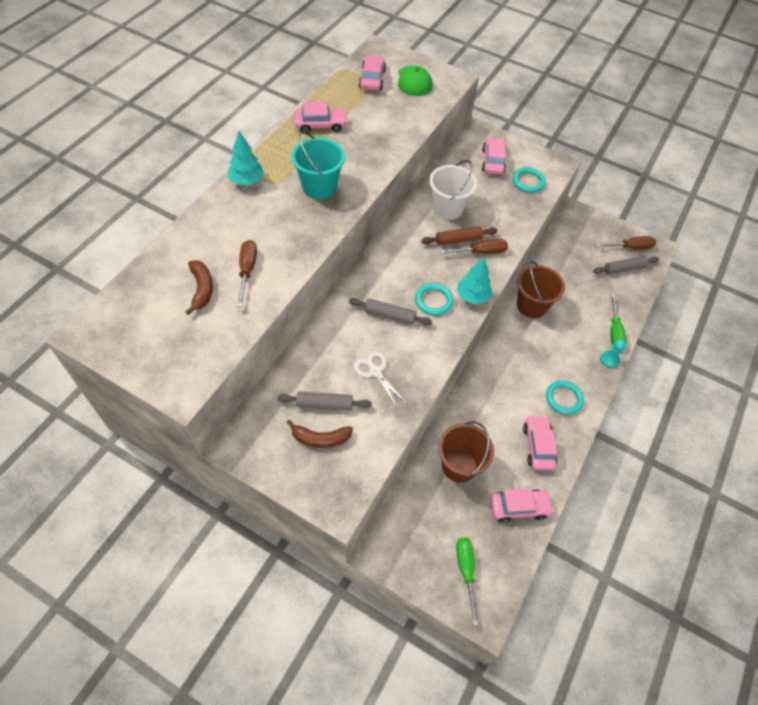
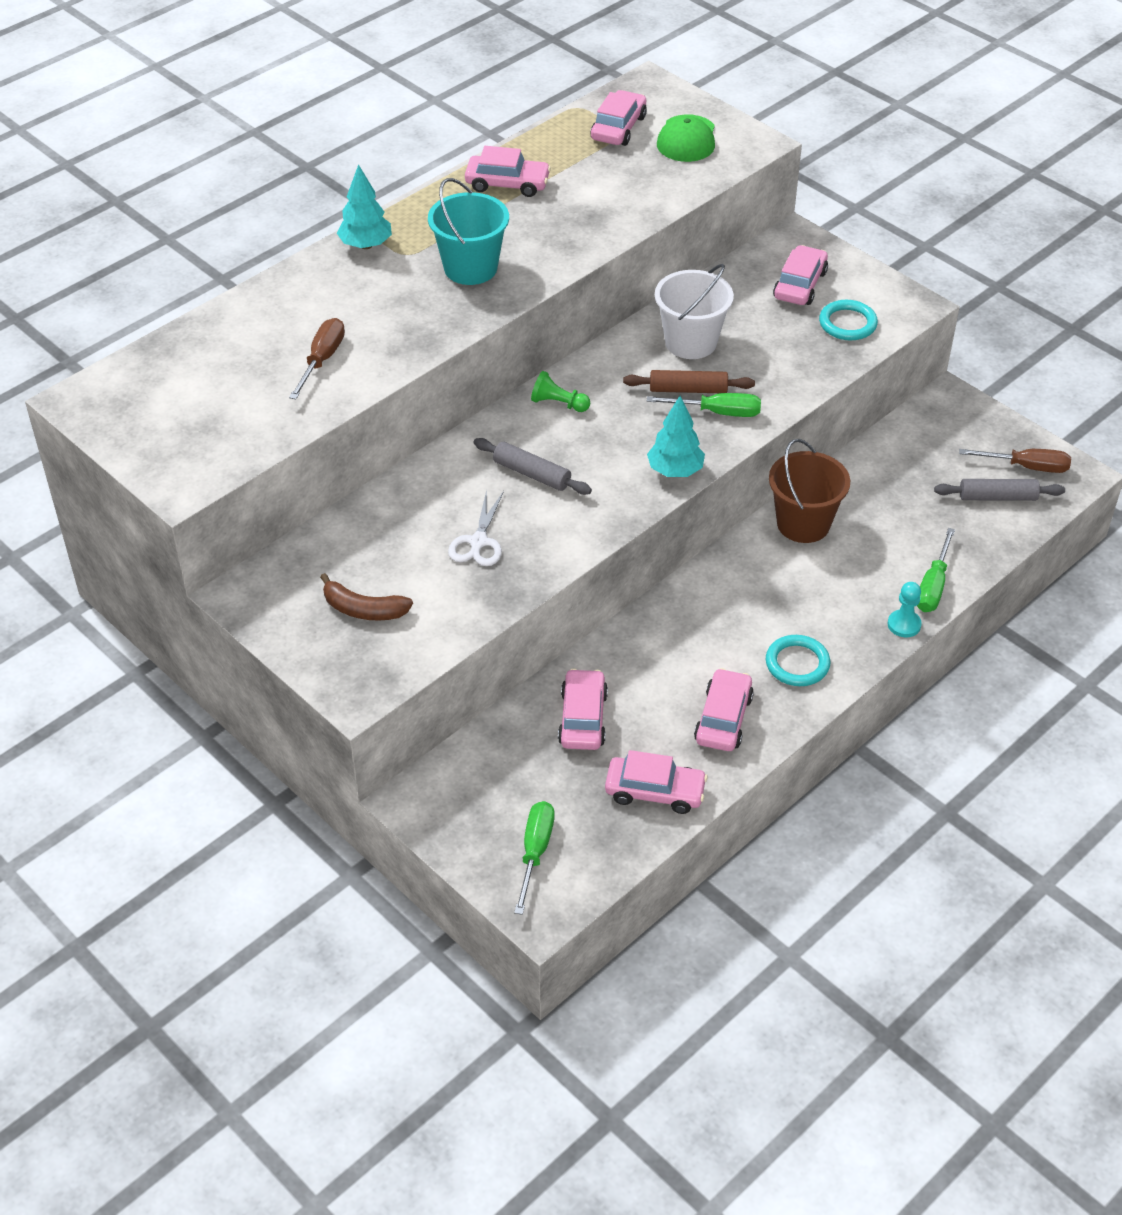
camera: 20 degrees right, 10 degrees down
brown banana [186,260,213,315] -> none
grey rolling pin [277,391,372,411] -> none
white scissors [354,351,406,408] -> white scissors turned 150 degrees counterclockwise [448,490,504,566]
turquoise ring [415,283,453,315] -> none
brown bucket [438,421,494,483] -> pink car [558,669,608,750]
brown screwdriver [440,239,508,254] -> green screwdriver [647,393,761,417]
none -> green pawn [531,371,590,412]

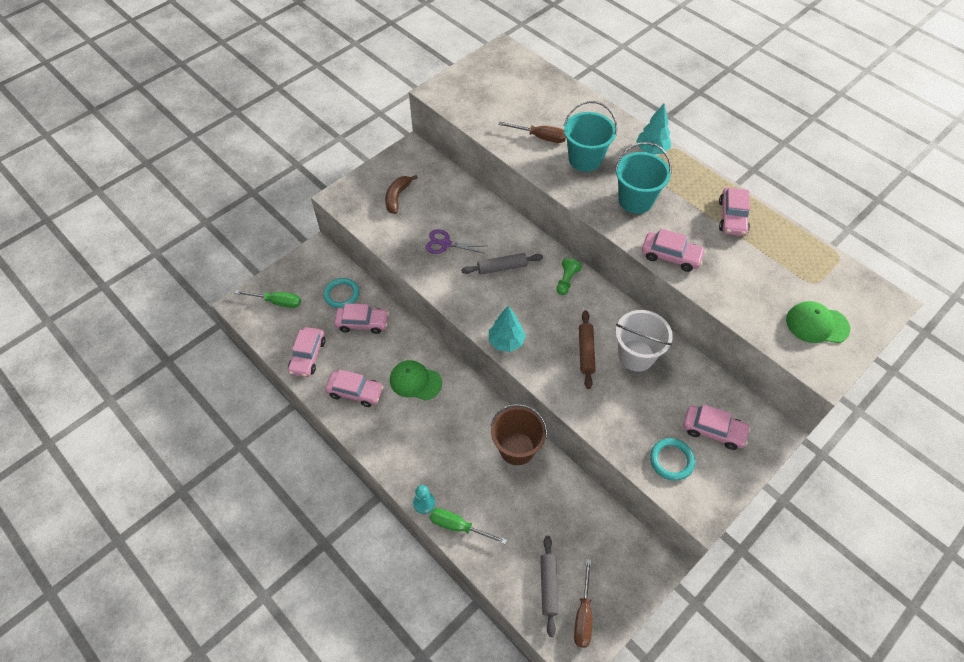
camera: 90 degrees right, 10 degrees up
white scissors [448,490,504,566] -> purple scissors [426,229,486,254]
grey rolling pin [473,438,592,495] -> grey rolling pin turned 45 degrees clockwise [461,253,543,275]
pink car [591,90,647,146] -> pink car moved to [642,229,706,272]
green screwdriver [647,393,761,417] -> none
turquoise ring [766,635,830,686] -> turquoise ring moved to [323,278,359,308]
none -> green cap [390,360,442,401]
none -> turquoise bucket [564,101,617,172]

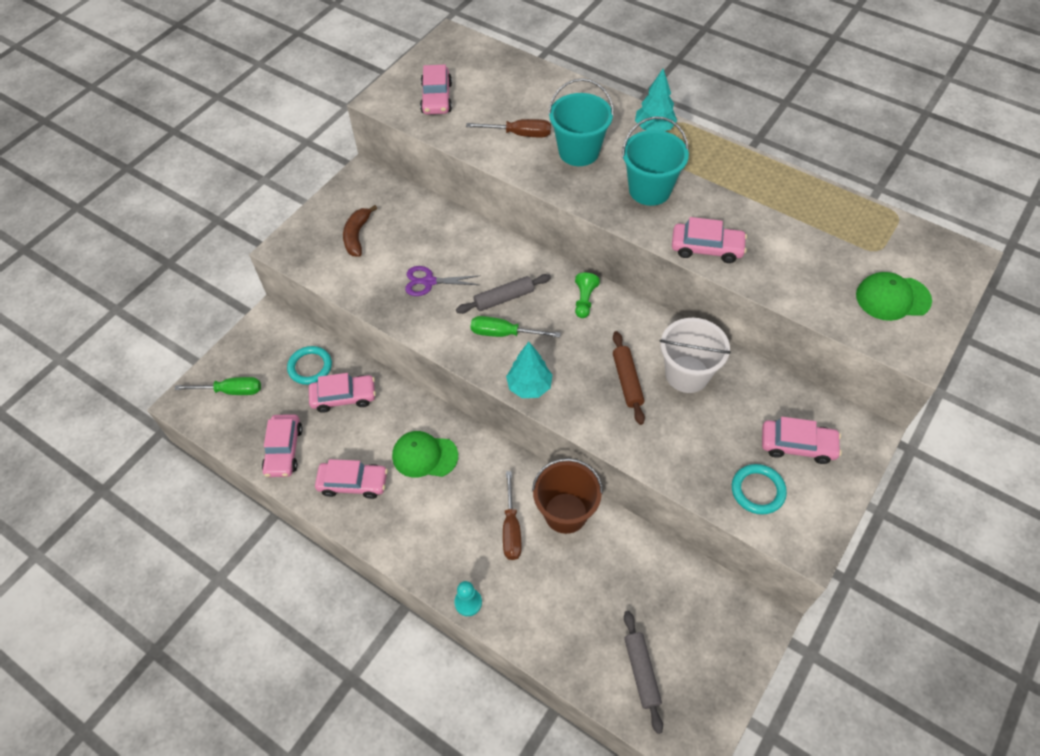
camera: 10 degrees left, 0 degrees up
green screwdriver [430,508,507,545] -> green screwdriver moved to [471,316,561,338]
brown screwdriver [574,559,592,648] -> brown screwdriver moved to [503,471,522,560]
pink car [719,187,750,236] -> pink car moved to [420,65,452,115]

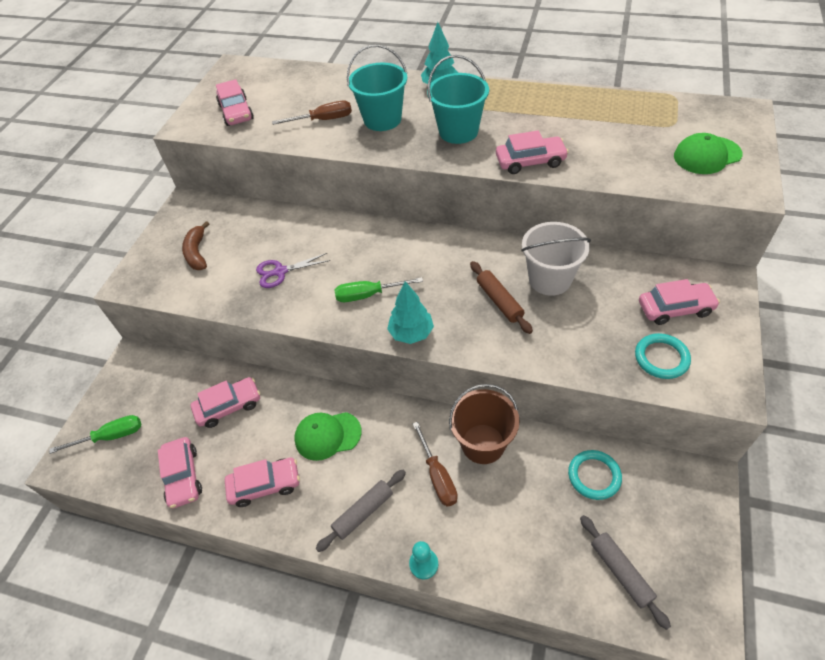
camera: 15 degrees left, 5 degrees down
turquoise ring [287,346,332,385] -> turquoise ring moved to [568,450,622,500]
grey rolling pin [456,274,551,314] -> grey rolling pin moved to [315,470,406,552]
green pawn [575,273,600,318] -> none

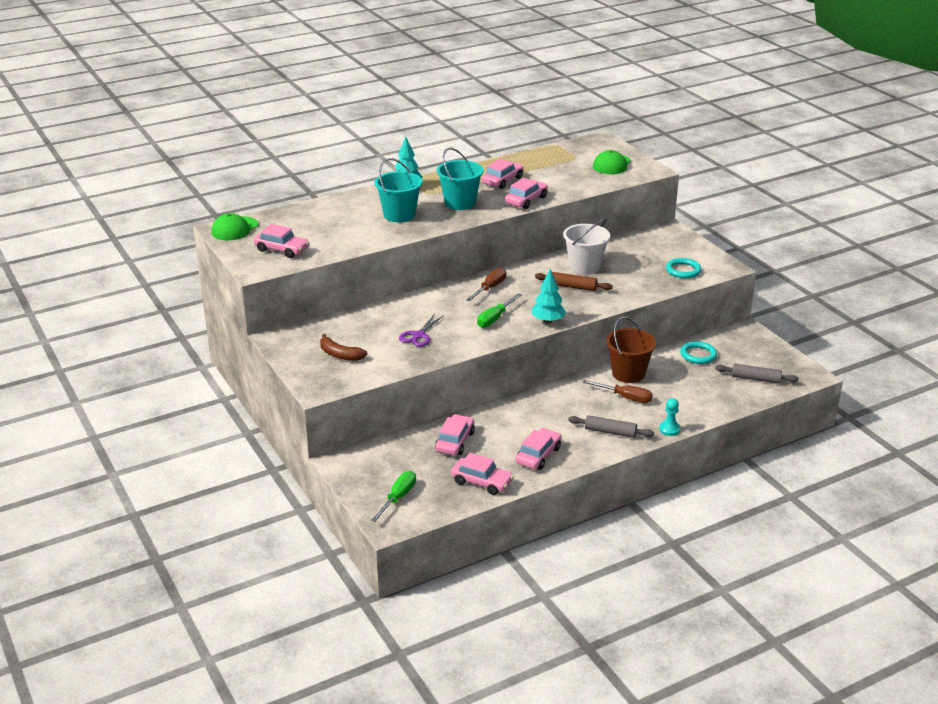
camera: 50 degrees left, 20 degrees down
brown screwdriver [272,101,352,125] -> brown screwdriver moved to [466,267,506,301]
green cap [294,412,361,461] -> green cap moved to [211,213,258,240]
grey rolling pin [315,470,406,552] -> grey rolling pin turned 75 degrees counterclockwise [568,415,654,438]
pink car [639,279,720,325] -> pink car moved to [482,159,524,189]

